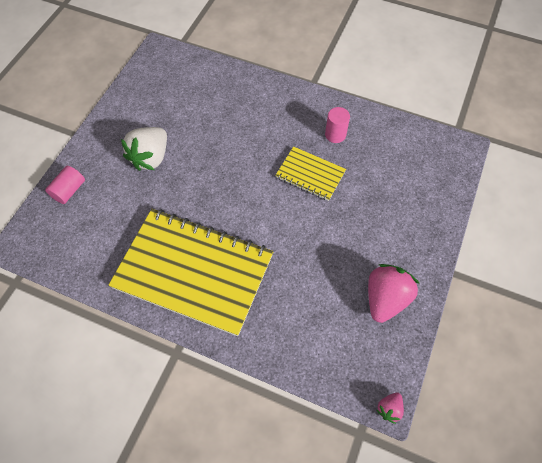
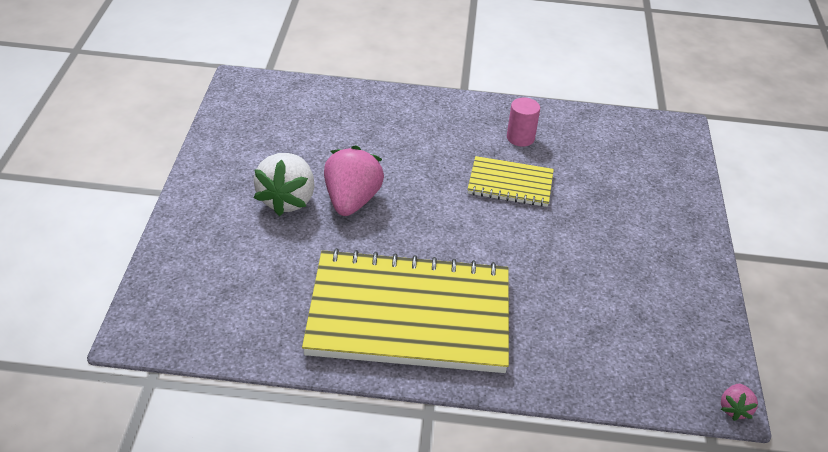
camera: 20 degrees left, 20 degrees down
pink cylinder [45,166,85,204] -> none
pink strawberry [368,264,420,323] -> pink strawberry moved to [324,145,384,216]

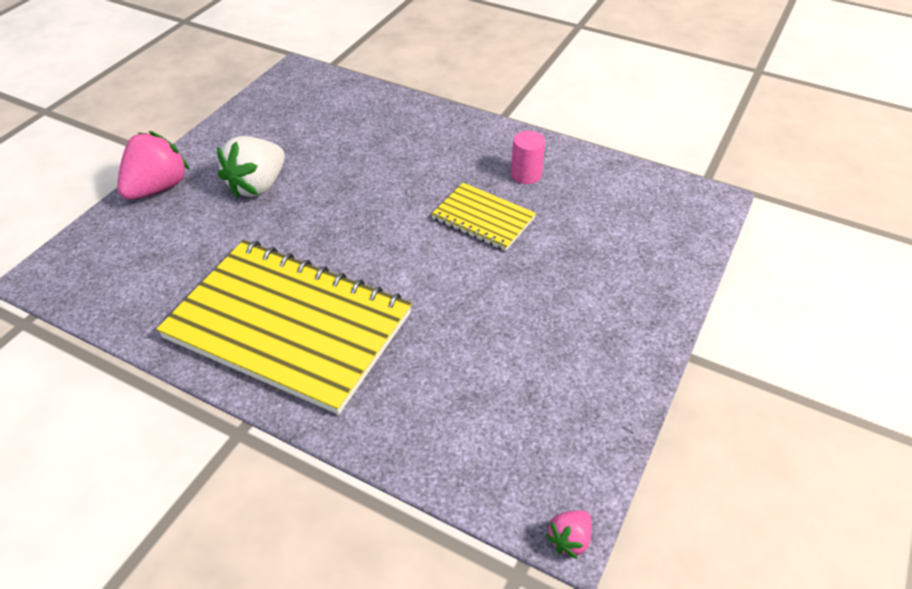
camera: 25 degrees right, 5 degrees up
pink strawberry [324,145,384,216] -> pink strawberry moved to [117,131,190,200]

